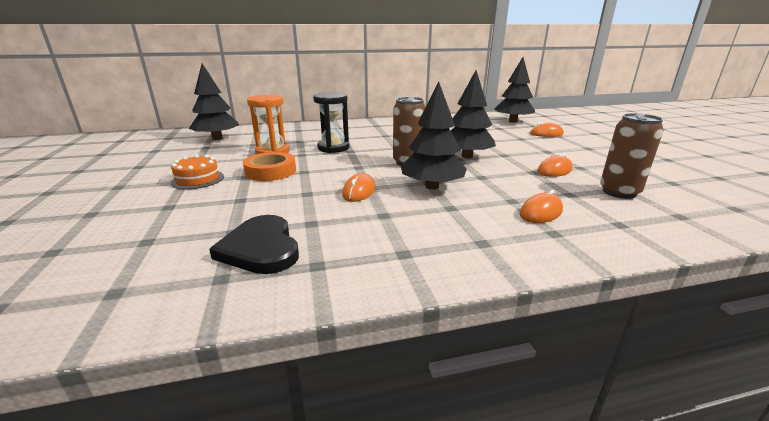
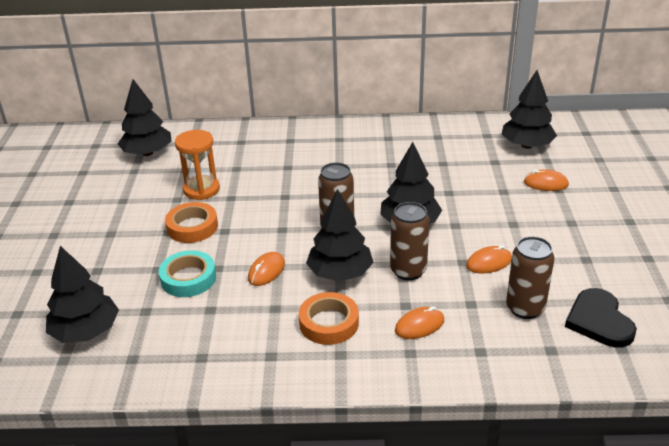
camera: 15 degrees right, 10 degrees up
orange cake [170,154,224,189] -> none
black heart [209,215,299,274] -> black heart moved to [565,288,637,347]
black hourglass [313,92,350,153] -> none
none -> black tree [46,246,119,343]
none -> turquoise tape [159,250,216,297]
none -> orange tape [299,292,359,345]
none -> brown can [390,202,429,280]

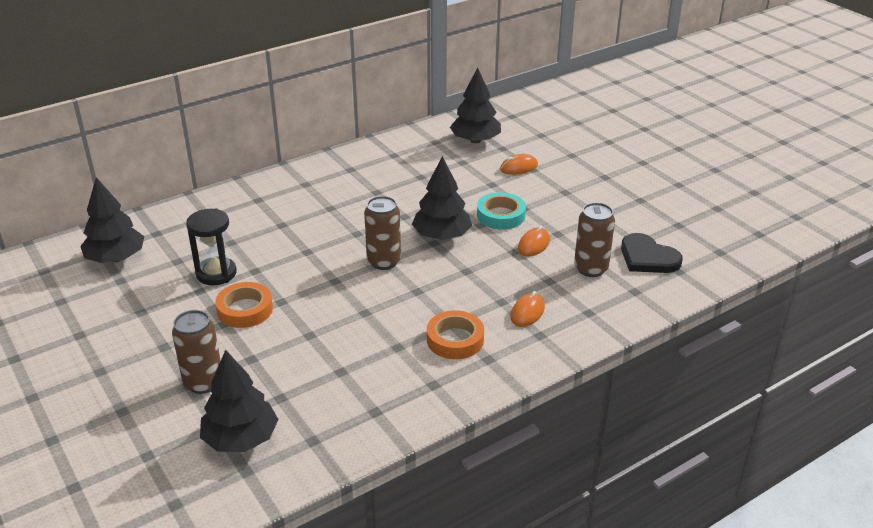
camera: 35 degrees left, 0 degrees up
turquoise tape [159,250,216,297] -> turquoise tape moved to [477,192,526,230]
orange hourglass [175,130,220,200] -> black hourglass [186,208,237,285]
orange mouse [248,252,285,286] -> none
black tree [306,189,374,281] -> none
brown can [390,202,429,280] -> brown can moved to [172,310,221,394]

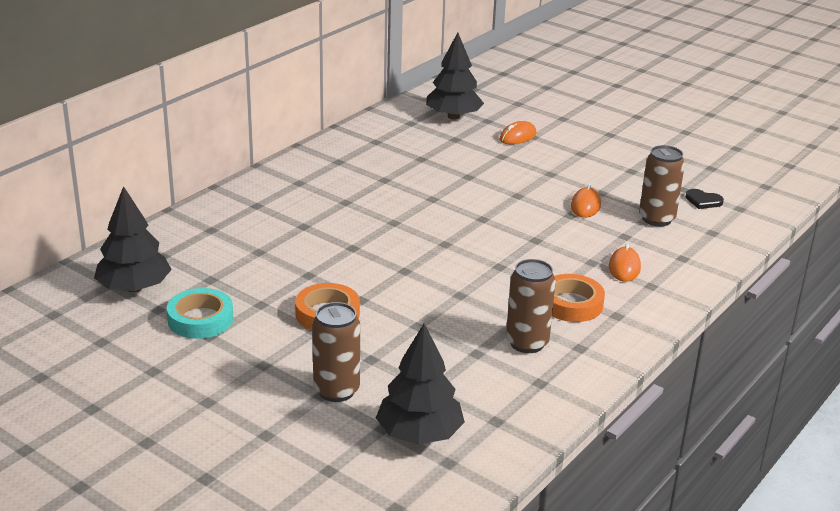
camera: 20 degrees left, 5 degrees down
black hourglass [186,208,237,285] -> none
brown can [364,196,401,270] -> brown can moved to [506,259,556,353]
black tree [412,156,472,240] -> none
turquoise tape [477,192,526,230] -> turquoise tape moved to [166,288,233,339]
black heart [621,233,683,273] -> black heart [686,189,724,209], size x0.55

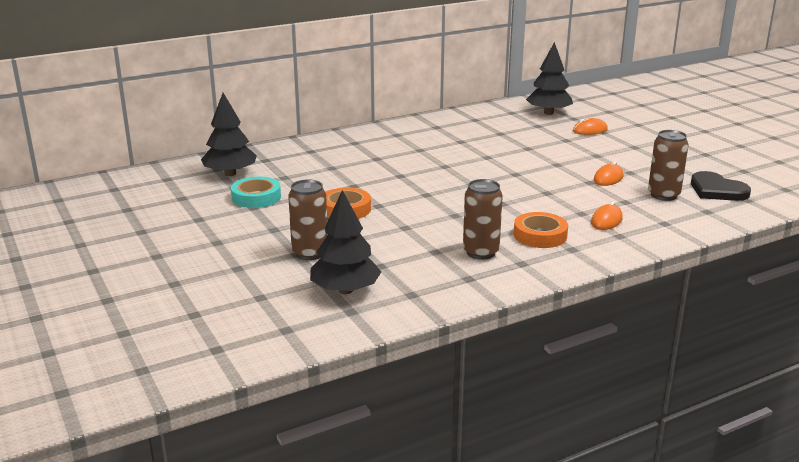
camera: 25 degrees right, 5 degrees down
black heart [686,189,724,209] -> black heart [691,171,751,201], size x1.83

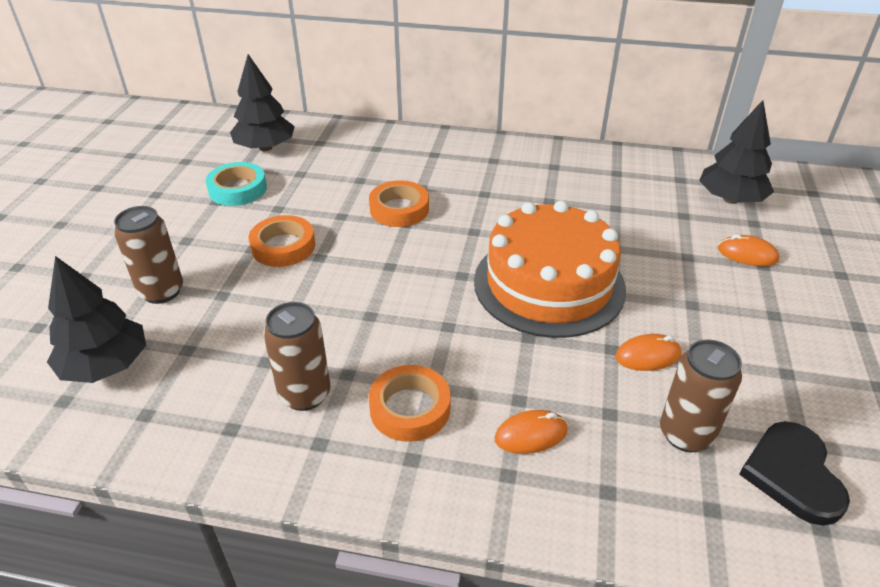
camera: 40 degrees right, 15 degrees up
none -> orange tape [369,180,429,227]
none -> orange cake [474,201,626,338]

